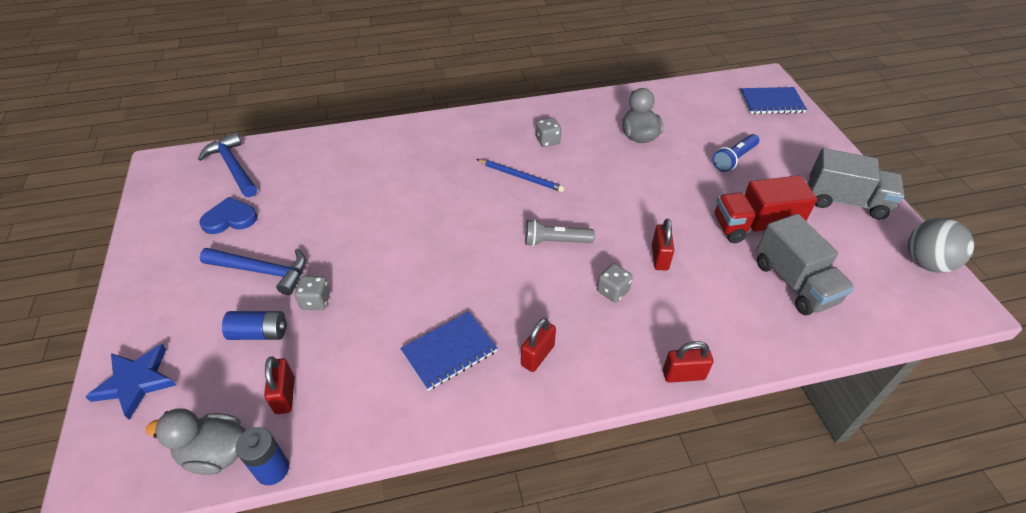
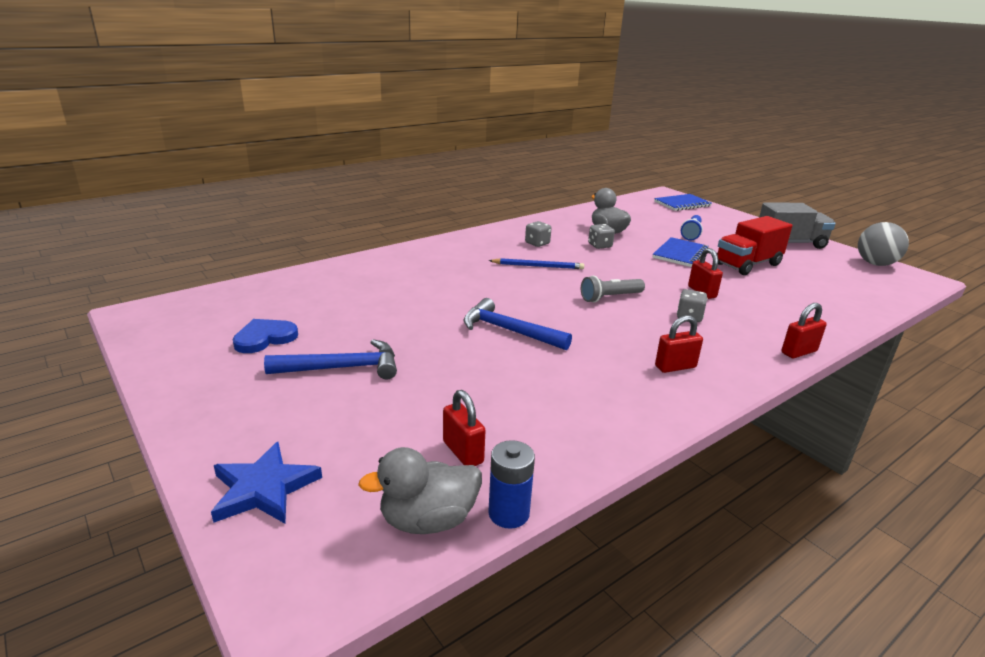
camera: 25 degrees left, 20 degrees down
blue hammer [198,133,257,197] -> blue hammer moved to [463,298,572,350]
blue battery [222,311,287,340] -> none
grey dice [295,276,330,310] -> grey dice moved to [588,224,615,249]
blue notebook [400,311,498,391] -> blue notebook moved to [652,237,708,267]
red padlock [521,318,556,372] -> red padlock turned 60 degrees clockwise [655,315,703,373]
grey truck [757,214,854,315] -> none

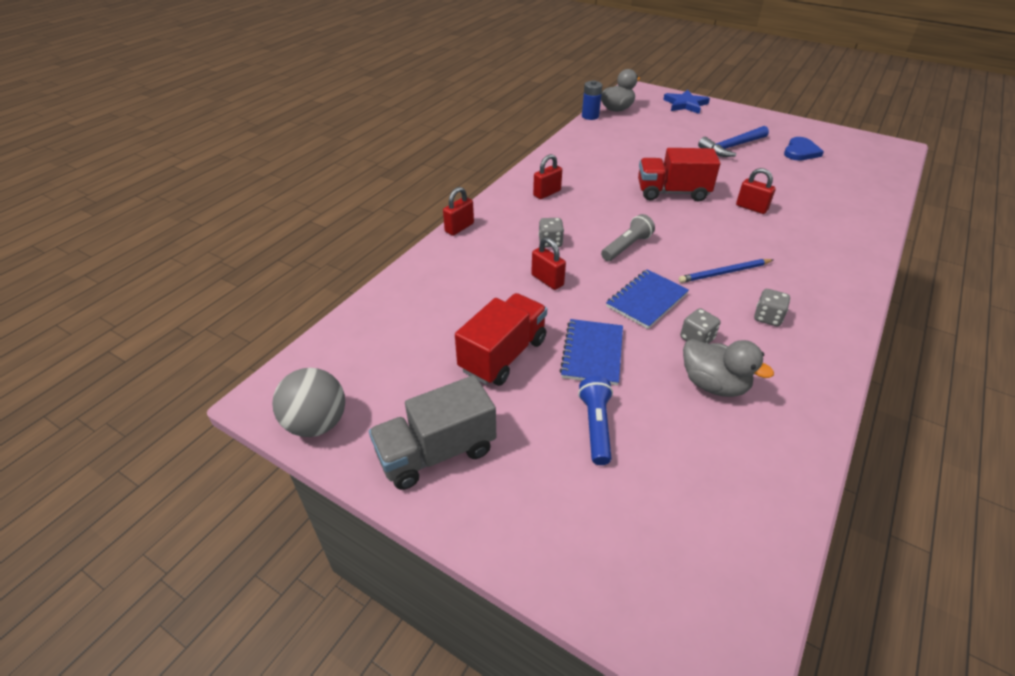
camera: 160 degrees right, 15 degrees up
red padlock [443,390,486,466] -> red padlock moved to [736,168,776,214]
blue hammer [463,298,572,350] -> red truck [638,148,720,202]
blue notebook [654,194,712,211] -> blue notebook moved to [606,269,689,329]

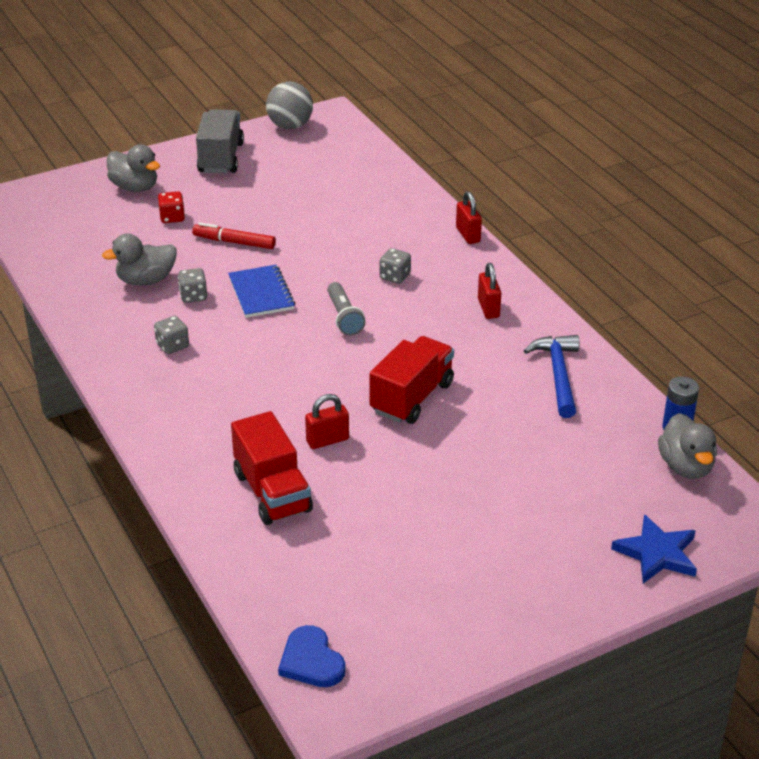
camera: 120 degrees right, 5 degrees down
red truck [455,293,547,386] -> red truck moved to [231,411,313,525]
red padlock [531,237,566,290] -> none
blue notebook [560,319,623,385] -> red marker [192,222,276,249]
blue flashlight [578,376,613,465] -> red dice [158,191,185,223]
blue pencil [679,259,773,283] -> none
blue hammer [698,126,769,157] -> blue hammer moved to [524,335,580,418]
blue heart [784,137,824,161] -> blue heart moved to [278,625,346,687]
none -> grey duck [107,145,160,192]

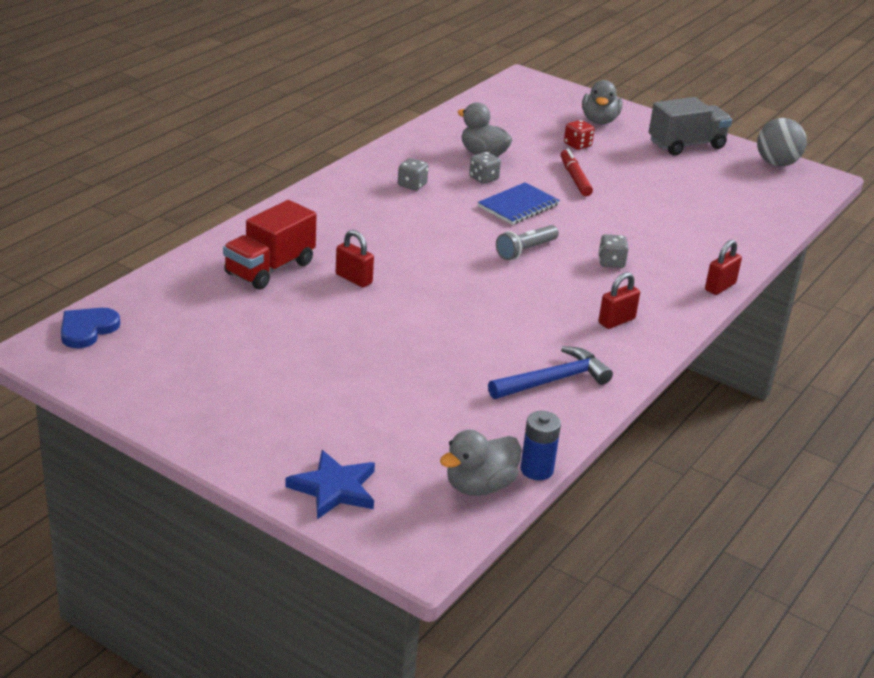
camera: 60 degrees right, 5 degrees down
red truck [369,336,454,424] -> none

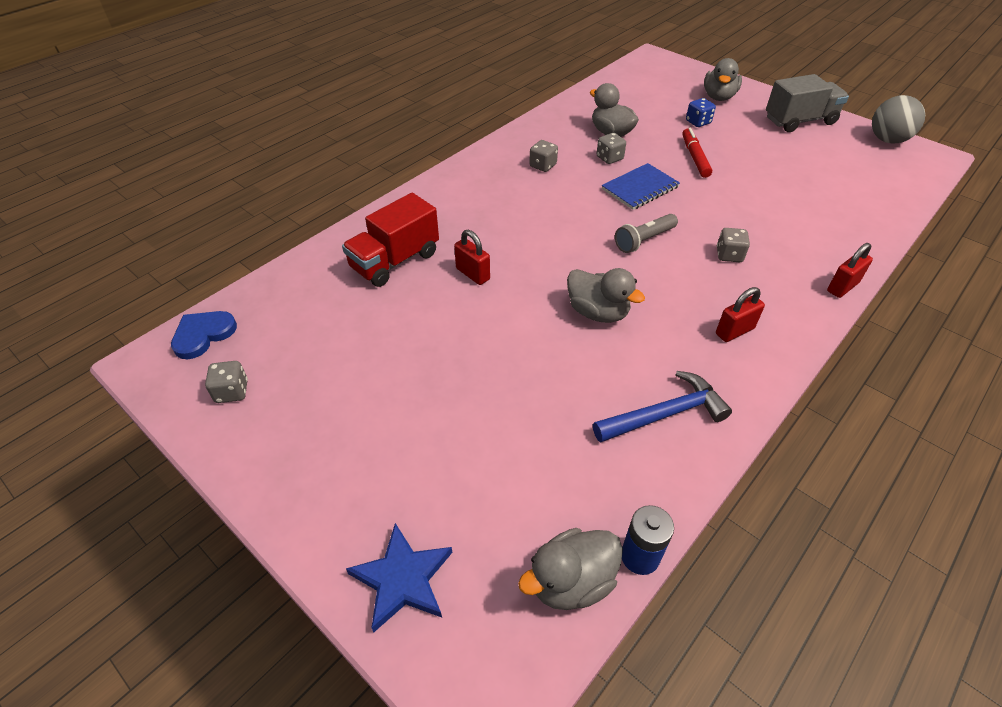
camera: 10 degrees right, 15 degrees up
red dice [564,120,594,150] -> blue dice [686,98,716,127]
none -> grey dice [205,361,248,403]
none -> grey duck [567,268,645,323]

